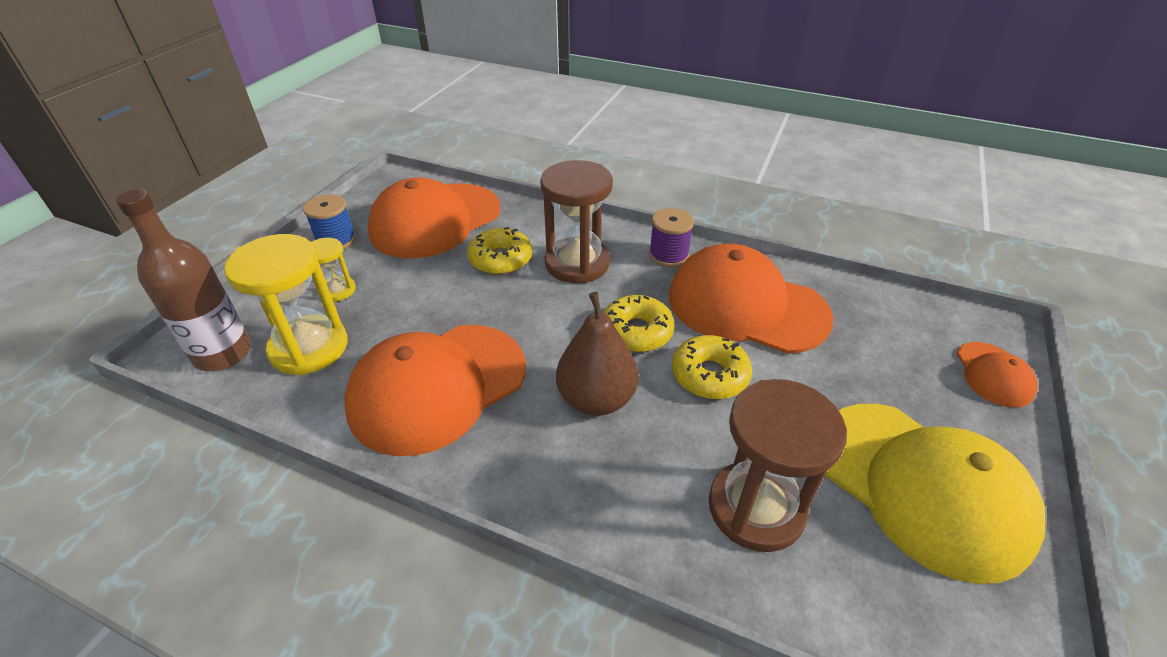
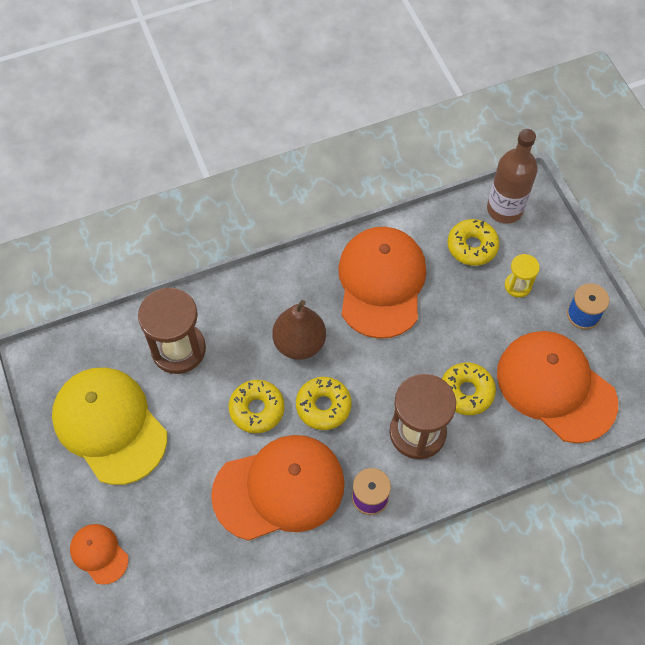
camera: 135 degrees right, 20 degrees up
yellow hourglass [224,234,348,375] -> yellow donut [447,219,500,266]
orange cap [367,177,500,259] -> orange cap turned 45 degrees counterclockwise [497,331,618,443]
yellow cap [825,404,1045,584] -> yellow cap turned 45 degrees clockwise [52,368,167,485]

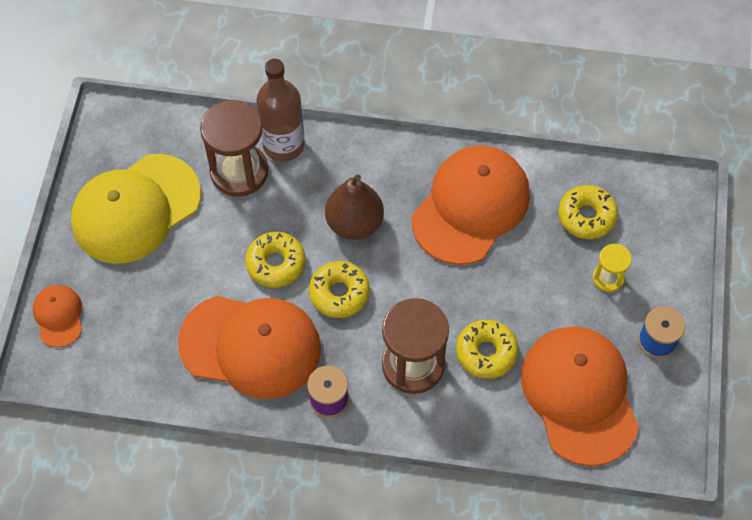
camera: 30 degrees right, 0 degrees up
yellow cap [52,368,167,485] -> yellow cap turned 120 degrees counterclockwise [71,154,201,264]
brown bottle [487,129,538,224] -> brown bottle moved to [256,59,305,162]

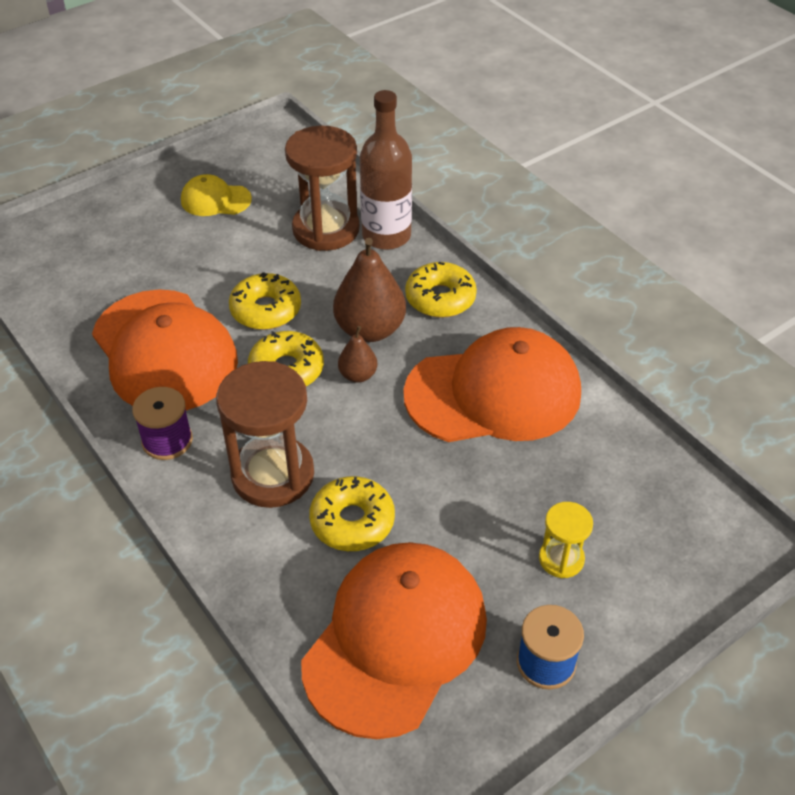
camera: 45 degrees right, 15 degrees down
orange cap [33,285,82,347] -> none
yellow cap [71,154,201,264] -> yellow cap [181,174,252,216], size x0.47
yellow donut [559,185,618,239] -> yellow donut moved to [405,262,477,318]
none -> brown pear [338,326,378,383]

